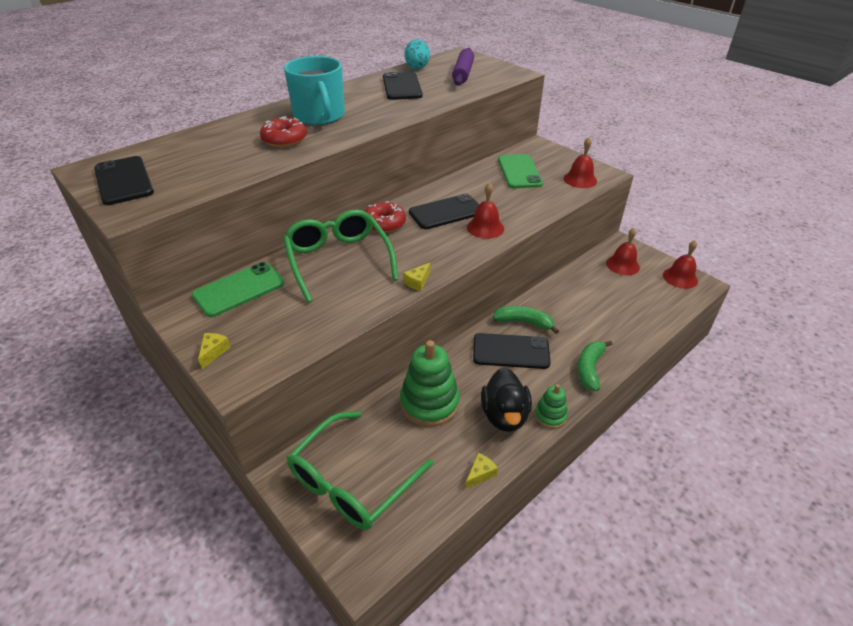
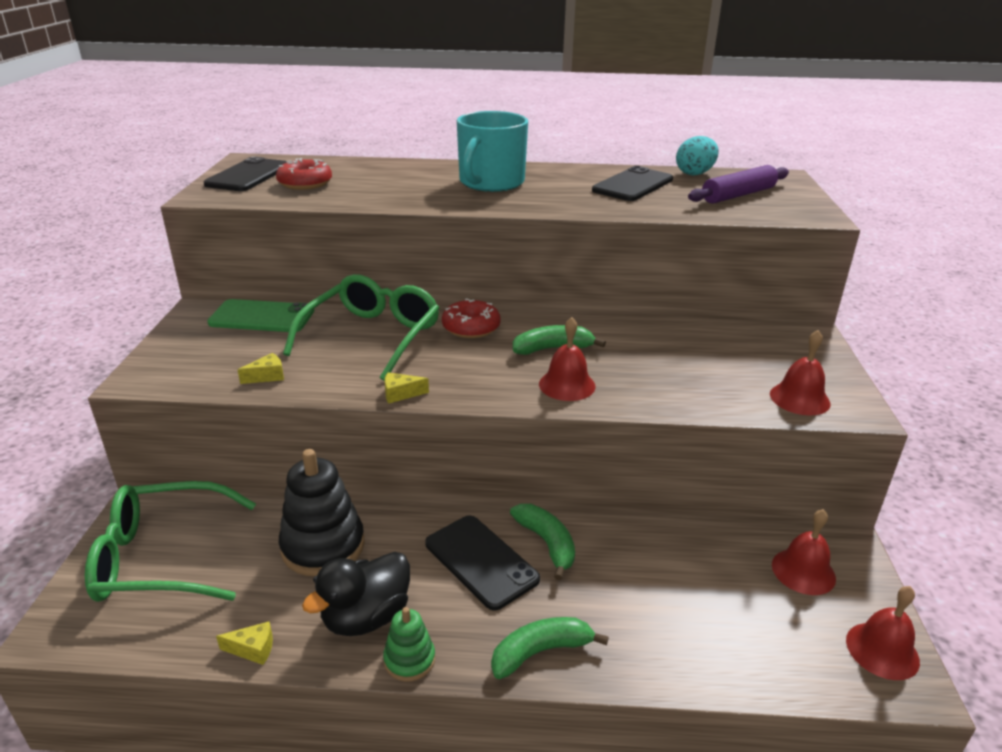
camera: 45 degrees right, 10 degrees down
yellow cheese [198,333,230,369] -> yellow cheese moved to [238,353,284,384]
red donut [260,116,307,147] -> red donut moved to [276,158,332,190]
green stacking toy [400,340,460,427] -> black stacking toy [279,449,365,576]
black phone [409,194,479,229] -> green banana [513,325,606,355]
green phone [498,154,543,188] -> none

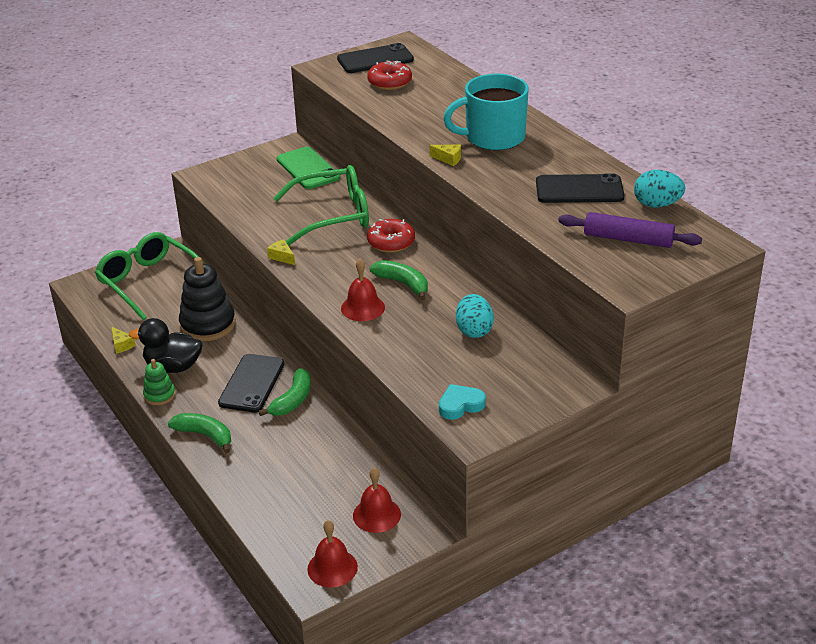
camera: 55 degrees right, 5 degrees up
yellow cheese [238,353,284,384] -> yellow cheese moved to [430,145,461,166]
red bell [770,330,831,415] -> turquoise heart [439,384,486,420]
none -> turquoise egg [456,294,494,338]

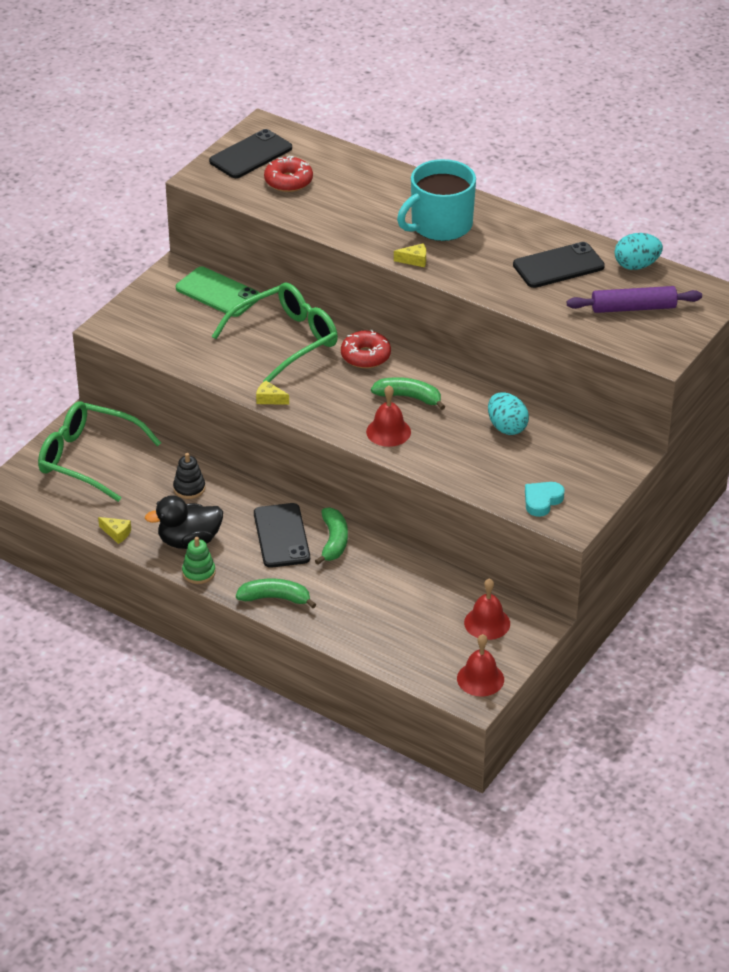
camera: 25 degrees left, 5 degrees up
black stacking toy [179,257,236,341] -> black stacking toy [173,453,205,499], size x0.53

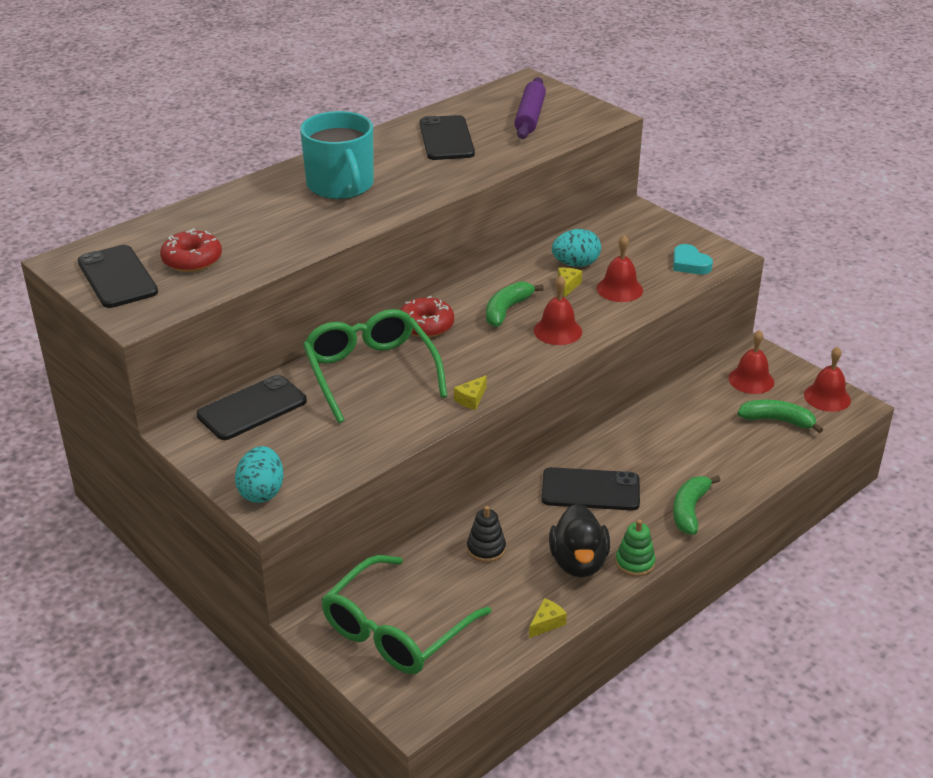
camera: 75 degrees left, 5 degrees down
green phone [176,266,260,317] -> black phone [197,375,307,440]
green banana [315,507,348,565] -> green banana moved to [738,400,823,433]
yellow cheese [394,243,426,267] -> yellow cheese moved to [558,268,582,298]
turquoise egg [615,233,663,270] -> turquoise egg moved to [235,446,284,503]
none -> red bell [596,235,643,302]

